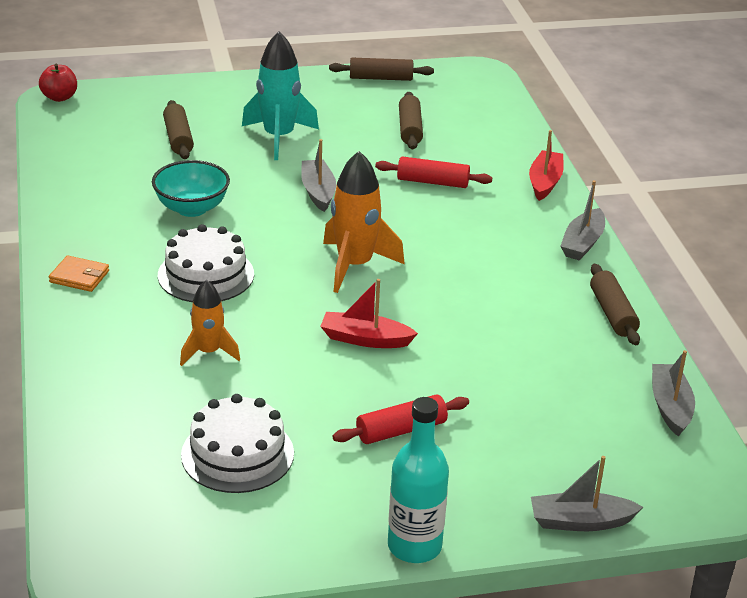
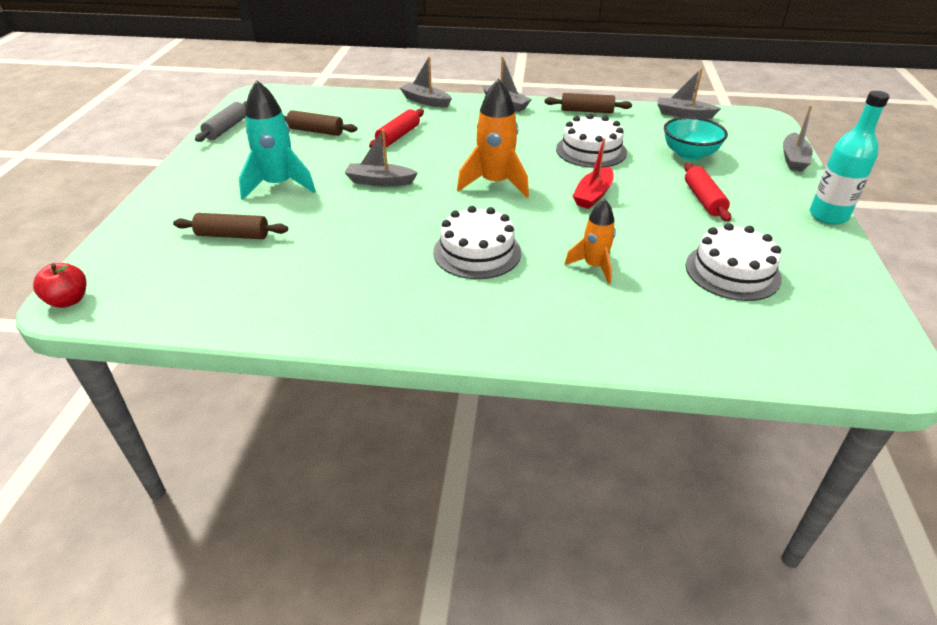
camera: 70 degrees left, 5 degrees up
orange wallet [49,255,109,292] -> none
turquoise bowl [152,160,230,217] -> turquoise bowl moved to [664,117,728,161]
brown rolling pin [329,58,434,81] -> grey rolling pin [195,101,247,142]
red boat [529,130,564,201] -> grey boat [400,56,452,107]
none -> white cake [556,114,627,168]

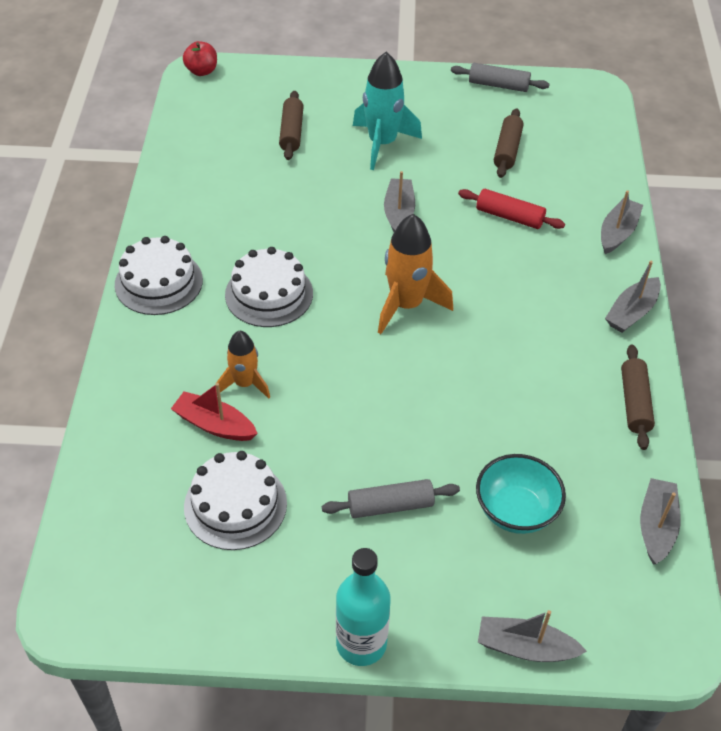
camera: 85 degrees right, 10 degrees up
white cake [556,114,627,168] -> white cake moved to [115,236,203,315]
red boat [573,138,614,209] -> red boat moved to [171,383,258,441]
red rolling pin [684,163,731,222] -> grey rolling pin [322,479,460,518]

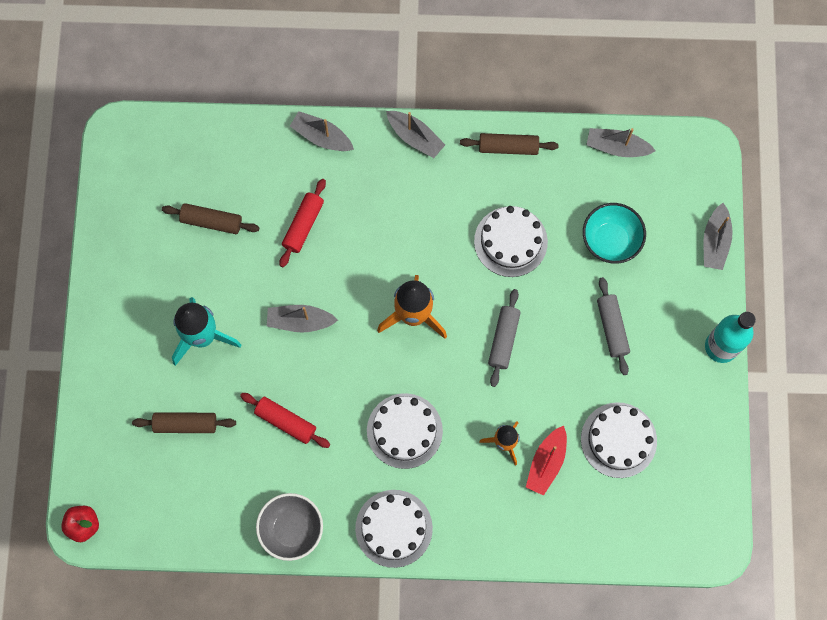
camera: 90 degrees left, 25 degrees up
grey rolling pin [451,63,550,92] -> grey rolling pin moved to [488,289,521,387]
none -> red rolling pin [240,393,330,448]
none -> grey bowl [256,493,323,561]
none -> white cake [474,206,548,277]

